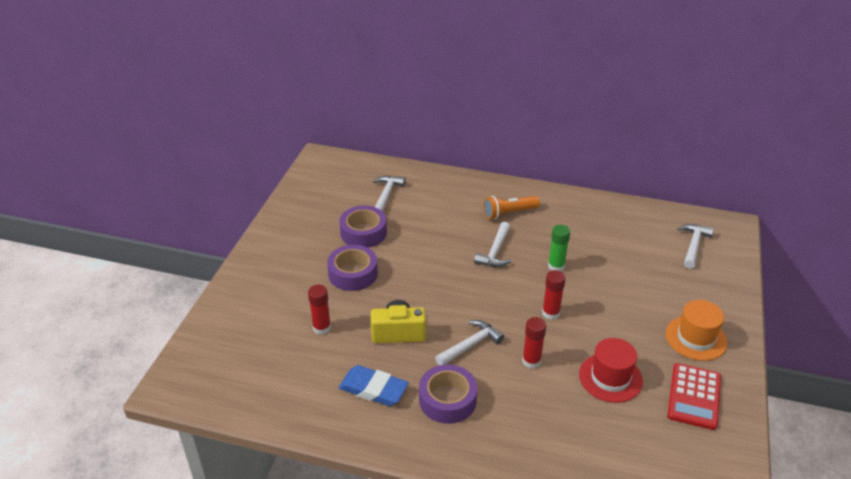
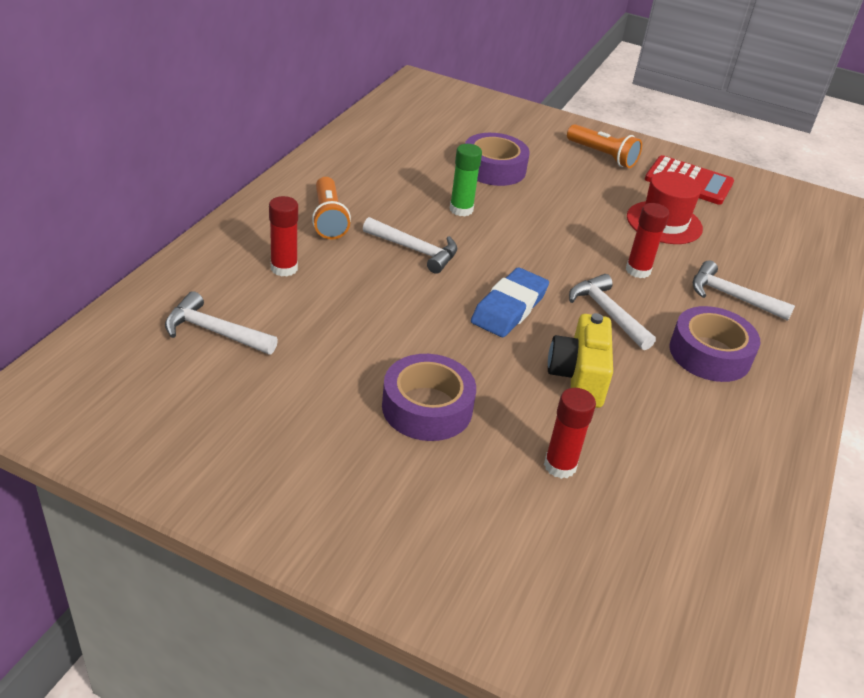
camera: 85 degrees left, 0 degrees up
purple tape [339,206,387,248] -> purple tape moved to [465,133,530,186]
blue eraser [339,365,409,406] -> blue eraser moved to [471,267,549,337]
red glue stick [542,270,566,320] -> red glue stick moved to [269,196,298,277]
orange hat [666,300,728,361] -> orange flashlight [567,124,642,168]
white hammer [677,224,714,269] -> white hammer moved to [693,260,795,321]

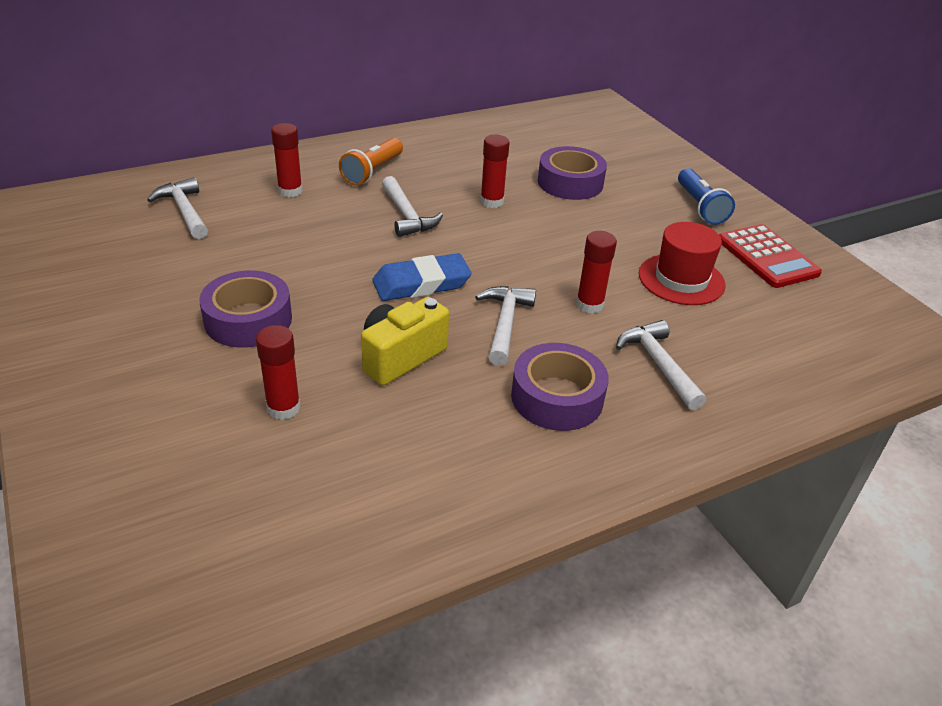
camera: 40 degrees right, 0 degrees up
green glue stick [450,144,482,217] -> red glue stick [480,135,510,208]
orange flashlight [567,124,642,168] -> blue flashlight [678,168,735,225]

